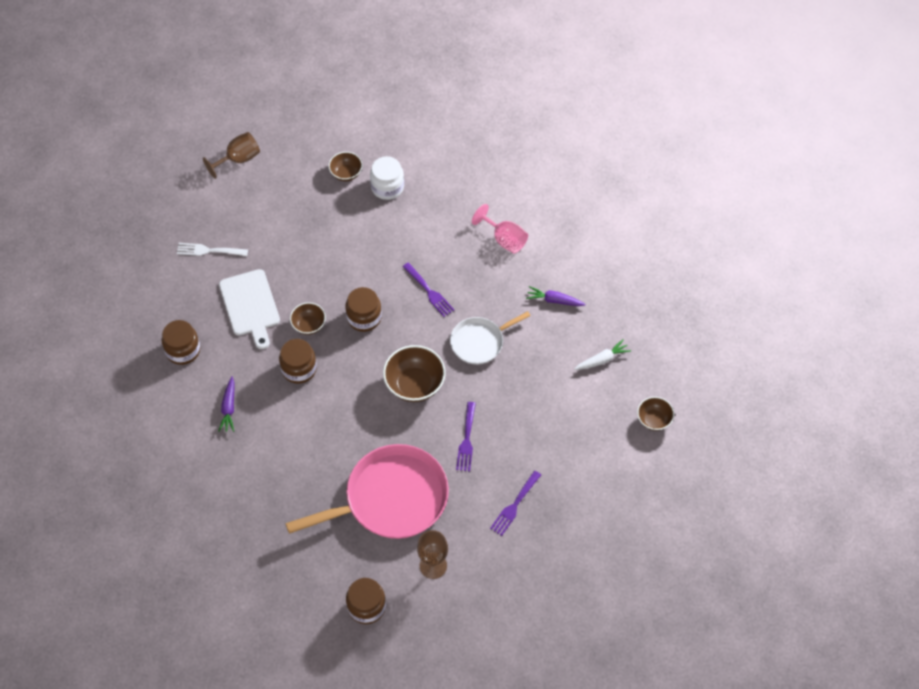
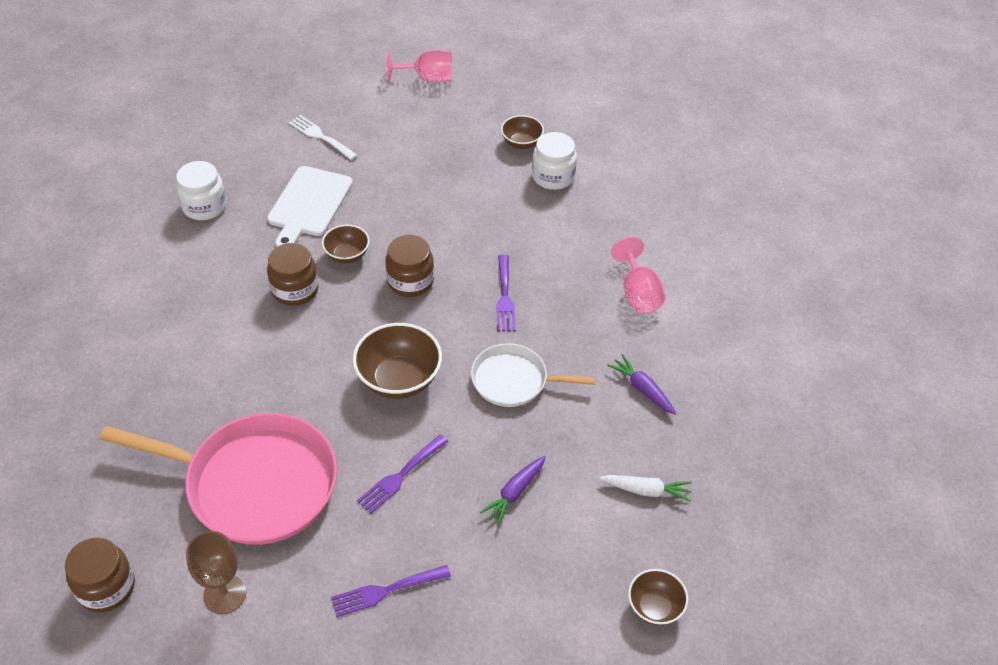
camera: 35 degrees right, 10 degrees down
brown jar [162,320,200,365] -> white jar [176,161,227,220]
brown goblet [203,132,260,179] -> pink goblet [386,50,452,82]
purple carrot [218,376,235,432] -> purple carrot moved to [480,456,546,526]

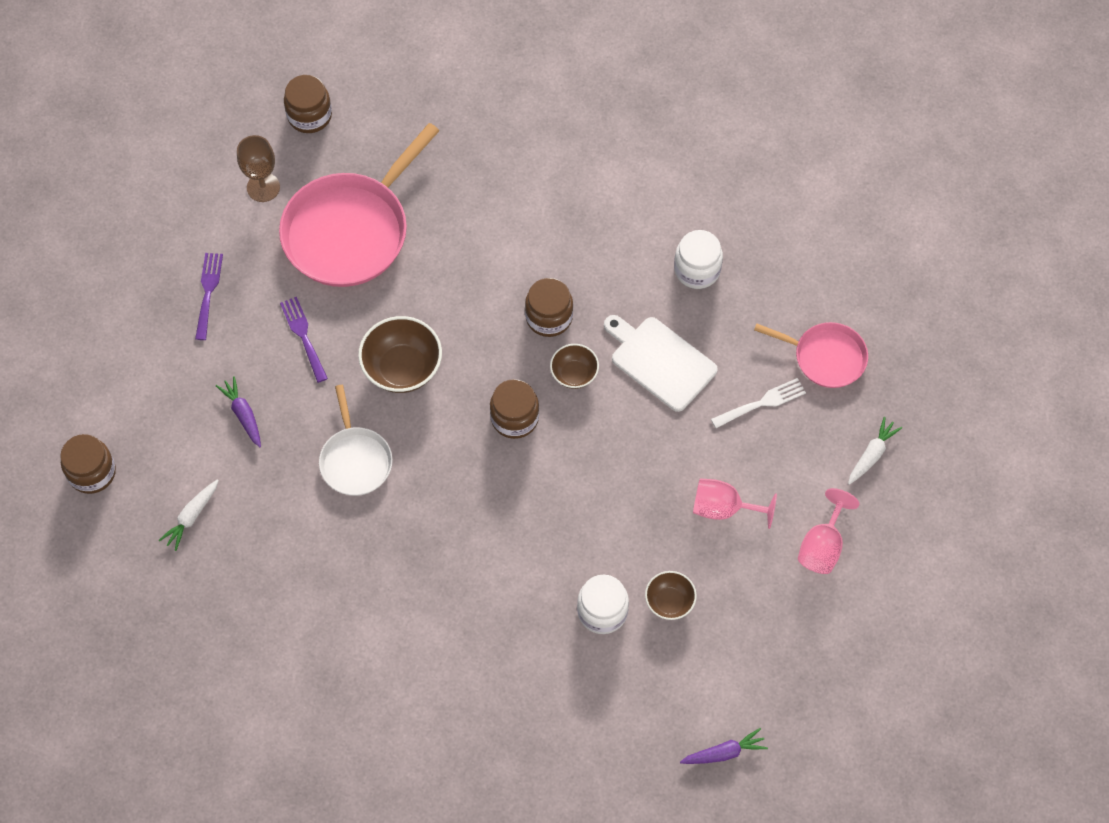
camera: 115 degrees right, 15 degrees up
white pan [471,343,595,407] -> white pan turned 135 degrees clockwise [319,385,393,496]
purple fork [496,255,516,331] -> none
purple carrot [607,354,676,415] -> purple carrot moved to [680,728,768,764]
pink goblet [611,237,665,314] -> pink goblet moved to [693,478,777,529]
brown bowl [628,569,688,625] -> brown jar [60,434,116,494]
none -> pink pan [754,322,868,388]
none -> white carrot [848,417,902,485]

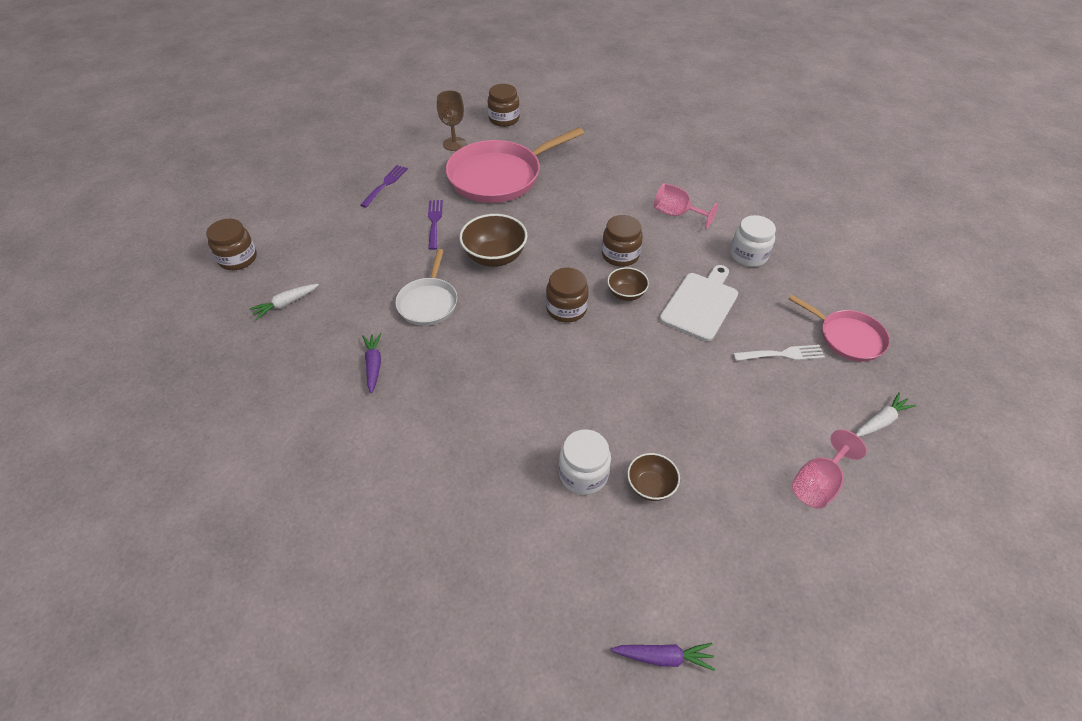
camera: 20 degrees right, 15 degrees down
purple carrot [216,376,261,447] -> purple carrot moved to [362,333,381,393]
white cutting board [604,315,718,412] -> white cutting board turned 60 degrees clockwise [659,265,738,341]
pink goblet [693,478,777,529] -> pink goblet moved to [654,183,718,229]

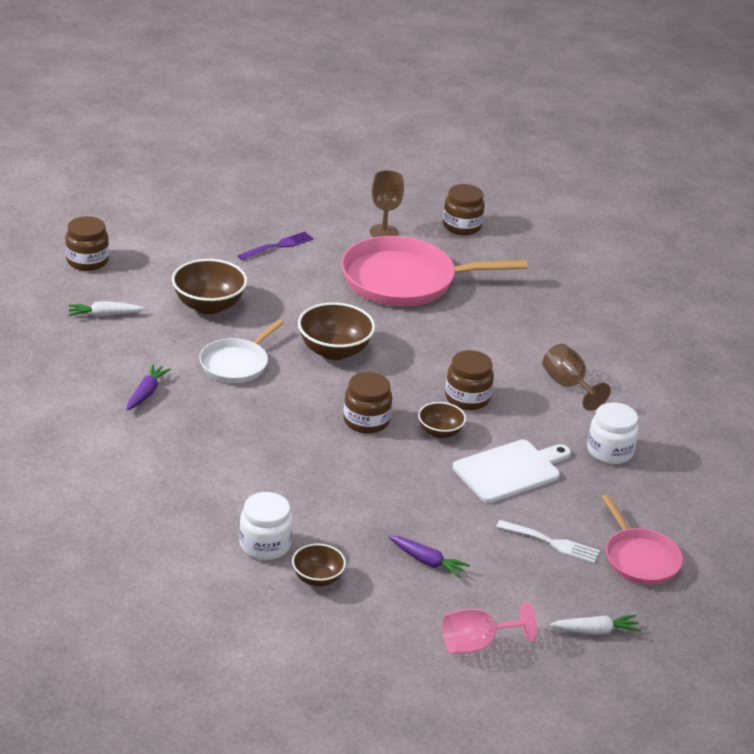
camera: 25 degrees right, 15 degrees down
purple fork [428,200,443,250] -> none
purple carrot [611,643,715,671] -> purple carrot moved to [389,536,470,578]
pink goblet [654,183,718,229] -> brown goblet [542,344,611,411]
none -> brown bowl [172,259,247,314]

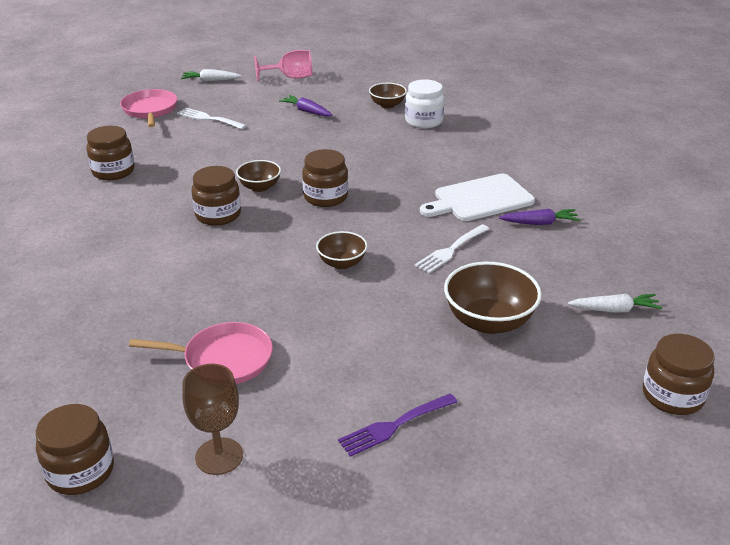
camera: 170 degrees left, 0 degrees up
purple carrot [126,364,171,411] -> purple carrot turned 120 degrees counterclockwise [499,209,580,225]
white pan [199,320,283,383] -> white fork [415,224,489,273]
brown bowl [298,302,375,360] -> brown bowl [316,231,367,269], size x0.59
pink pan [341,236,528,307] -> pink pan [129,322,273,384], size x0.55
white cutting board [453,440,571,503] -> white cutting board moved to [420,174,535,221]
brown goblet [542,344,611,411] -> none
white jar [587,402,639,464] -> brown jar [86,126,135,180]

